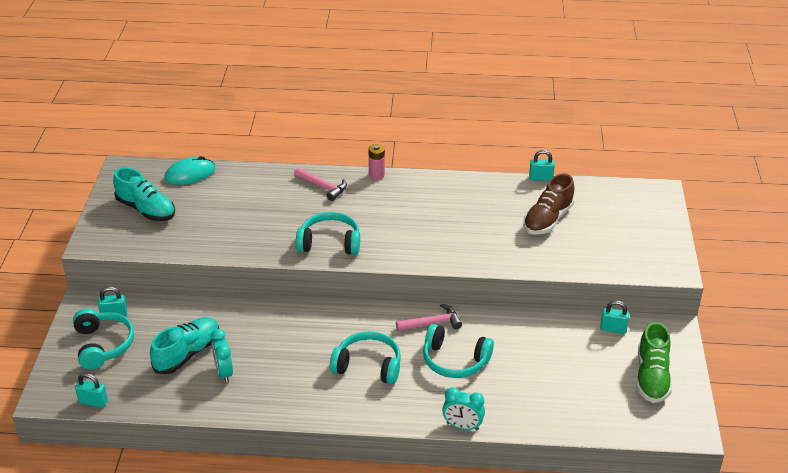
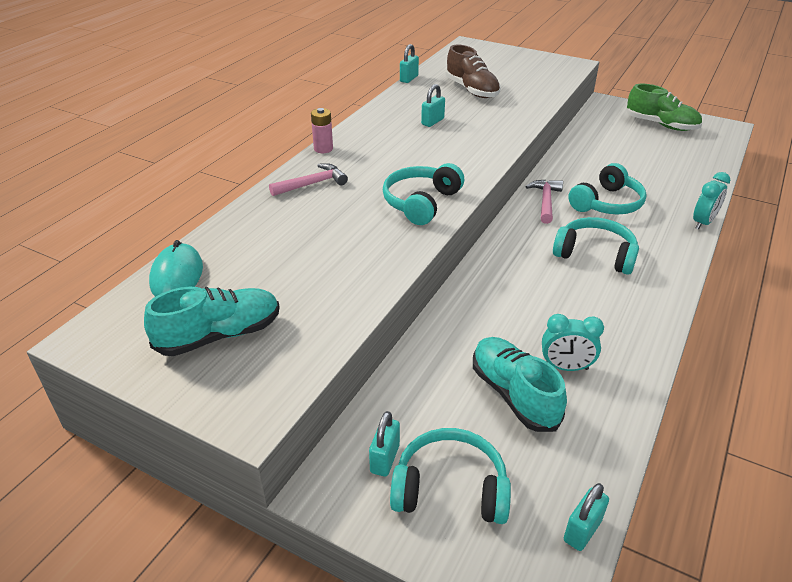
camera: 65 degrees left, 0 degrees up
turquoise headphones [330,331,401,384] -> turquoise headphones turned 75 degrees clockwise [553,217,639,275]
turquoise padlock [600,301,629,334] -> turquoise padlock moved to [421,84,445,127]

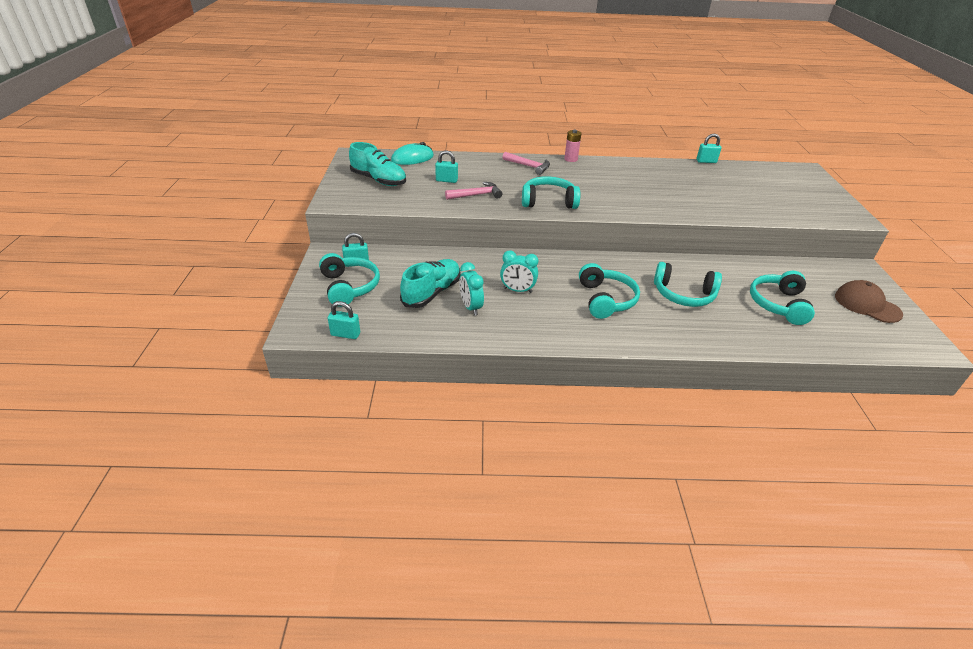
camera: 60 degrees right, 0 degrees up
turquoise padlock [421,84,445,127] -> turquoise padlock moved to [435,150,458,183]
brown shoe [446,44,501,98] -> none
pink hammer [525,180,563,224] -> pink hammer moved to [445,182,502,200]
green shoe [626,84,702,131] -> brown cap [835,280,903,323]
turquoise clock [693,172,730,229] -> turquoise clock moved to [500,251,538,293]
none -> turquoise headphones [750,271,815,325]

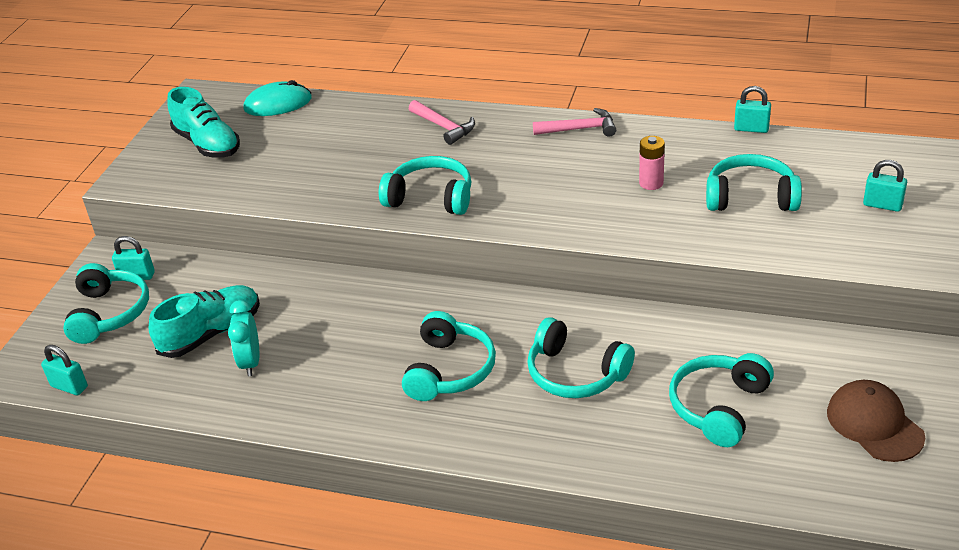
camera: 20 degrees right, 0 degrees up
turquoise padlock [435,150,458,183] -> turquoise padlock moved to [863,160,907,212]
pink hammer [445,182,502,200] -> pink hammer moved to [533,108,616,137]
turquoise clock [500,251,538,293] -> none
pink battery [564,130,582,162] -> pink battery moved to [639,136,665,190]
none -> turquoise headphones [706,154,802,211]

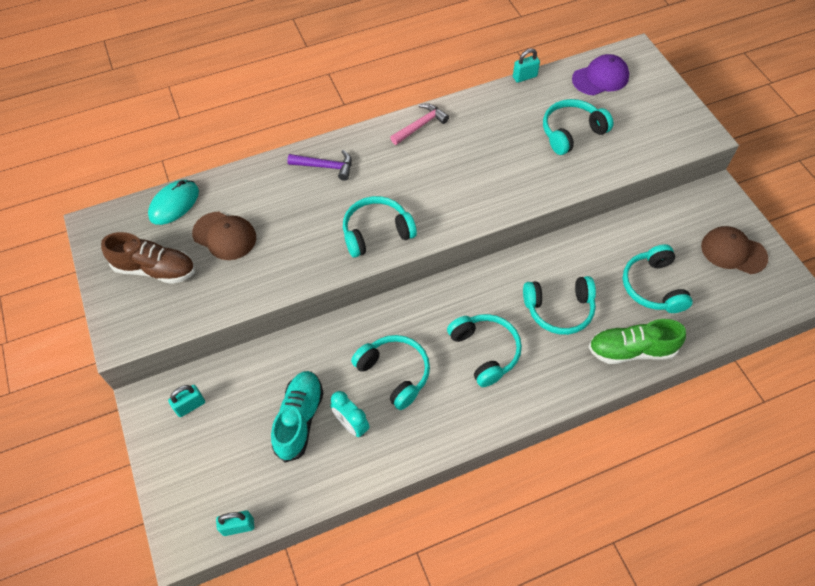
camera: 40 degrees left, 20 degrees up
turquoise headphones [63,263,149,344] -> turquoise headphones moved to [351,335,430,410]
turquoise shoe [167,87,240,158] -> brown shoe [101,232,195,284]
pink hammer [409,100,475,145] -> purple hammer [287,150,352,181]
pink battery [639,136,665,190] -> none
turquoise padlock [863,160,907,212] -> none
none -> brown cap [192,212,256,260]
none -> purple cap [572,54,629,95]
none -> green shoe [588,319,686,364]

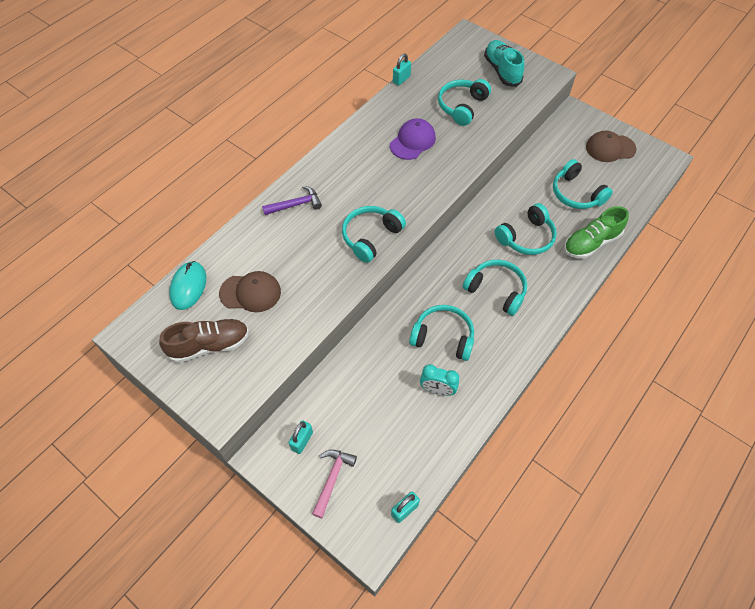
camera: 30 degrees left, 0 degrees up
turquoise shoe [271,371,324,463] -> turquoise shoe moved to [484,40,525,87]
pink hammer [390,103,449,145] -> pink hammer moved to [312,450,357,518]
purple cap [572,54,629,95] -> purple cap moved to [390,118,436,160]

